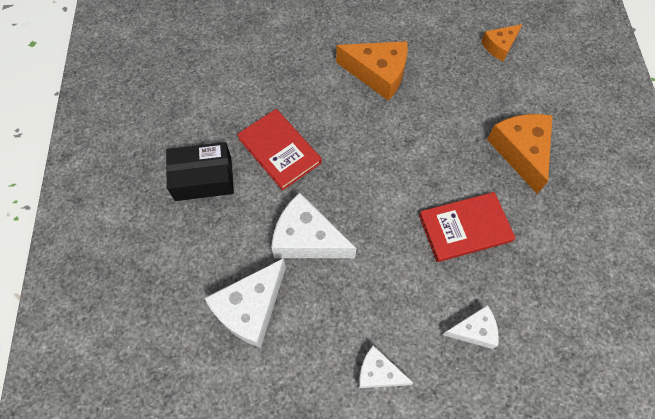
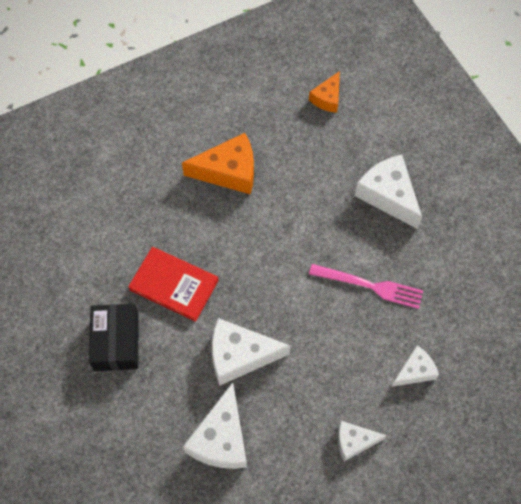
camera: 25 degrees left, 0 degrees up
black box [166,142,234,201] -> black box turned 60 degrees counterclockwise [89,304,138,371]
red book [419,192,516,262] -> pink fork [309,264,423,309]
orange cheese [487,114,553,194] -> white cheese [355,154,422,229]

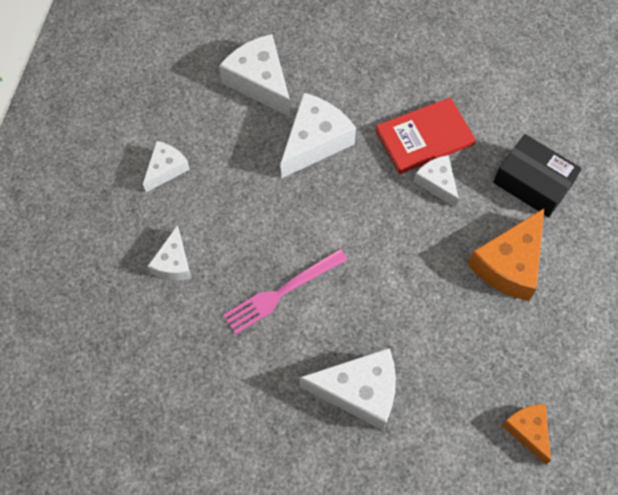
camera: 130 degrees right, 0 degrees up
black box [89,304,138,371] -> black box moved to [493,134,582,217]
none -> white cheese [414,155,459,207]

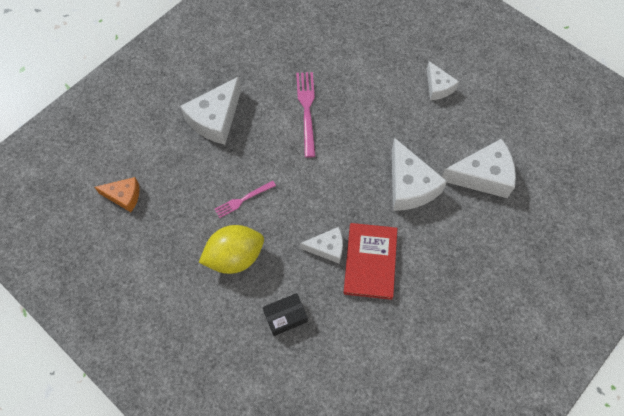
camera: 120 degrees right, 0 degrees up
white cheese [148,225,191,280] -> none
orange cheese [468,209,544,301] -> yellow lemon [199,225,264,274]
black box [493,134,582,217] -> black box [263,293,308,336], size x0.64
none -> pink fork [215,181,276,218]

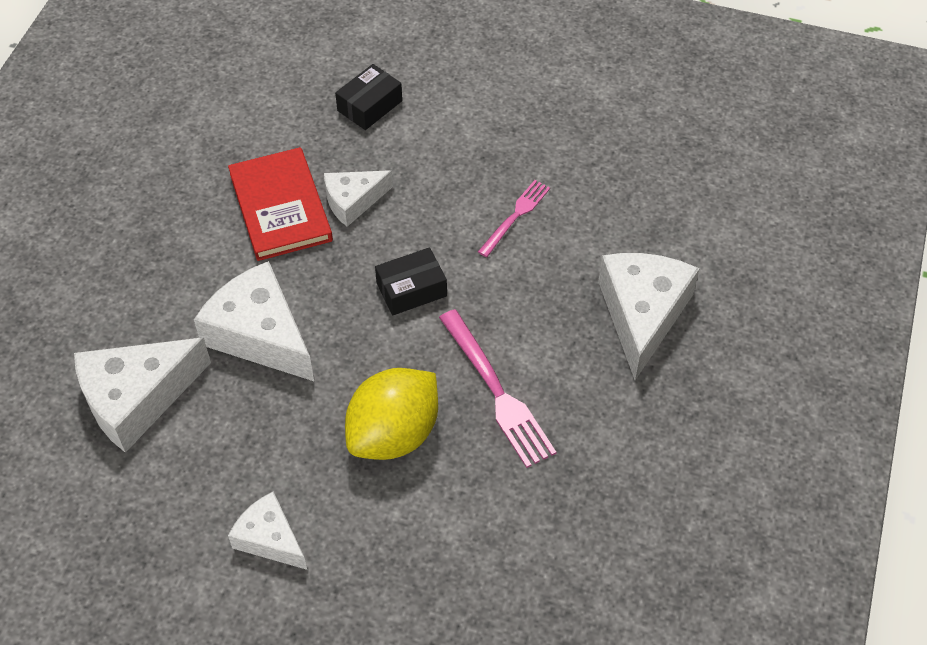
camera: 155 degrees right, 10 degrees down
orange cheese [95,177,140,212] -> none
yellow lemon [199,225,264,274] -> yellow lemon moved to [345,368,438,460]
none -> black box [375,247,447,315]

